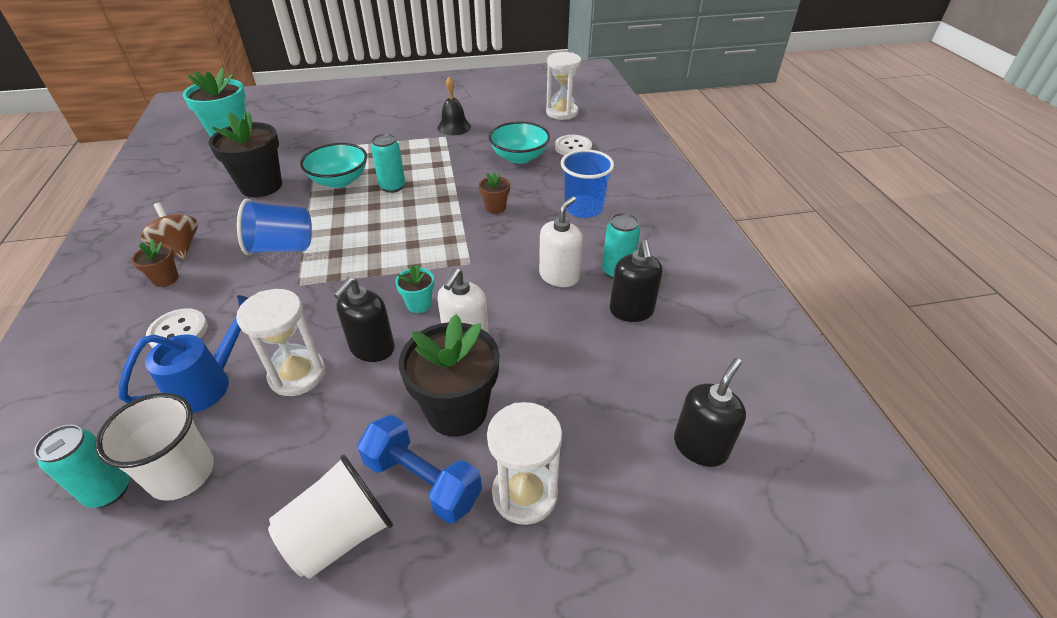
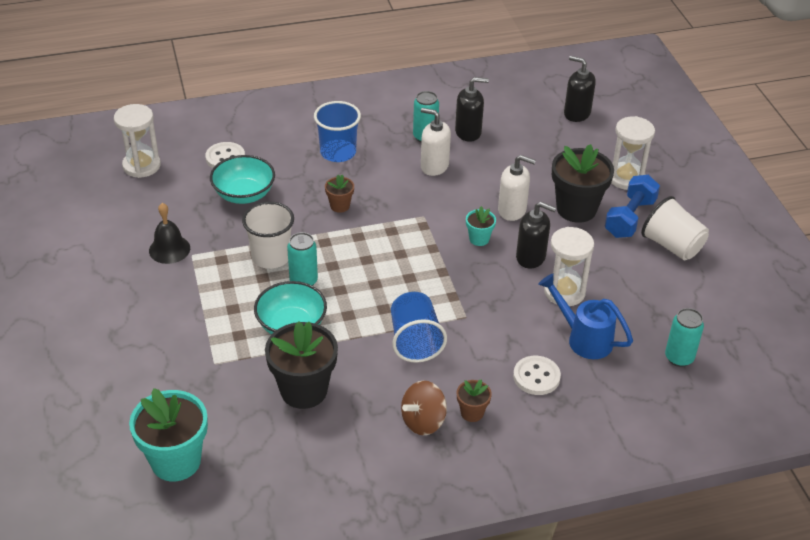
camera: 95 degrees left, 0 degrees up
white cup [95,393,214,501] -> white cup moved to [242,201,294,269]

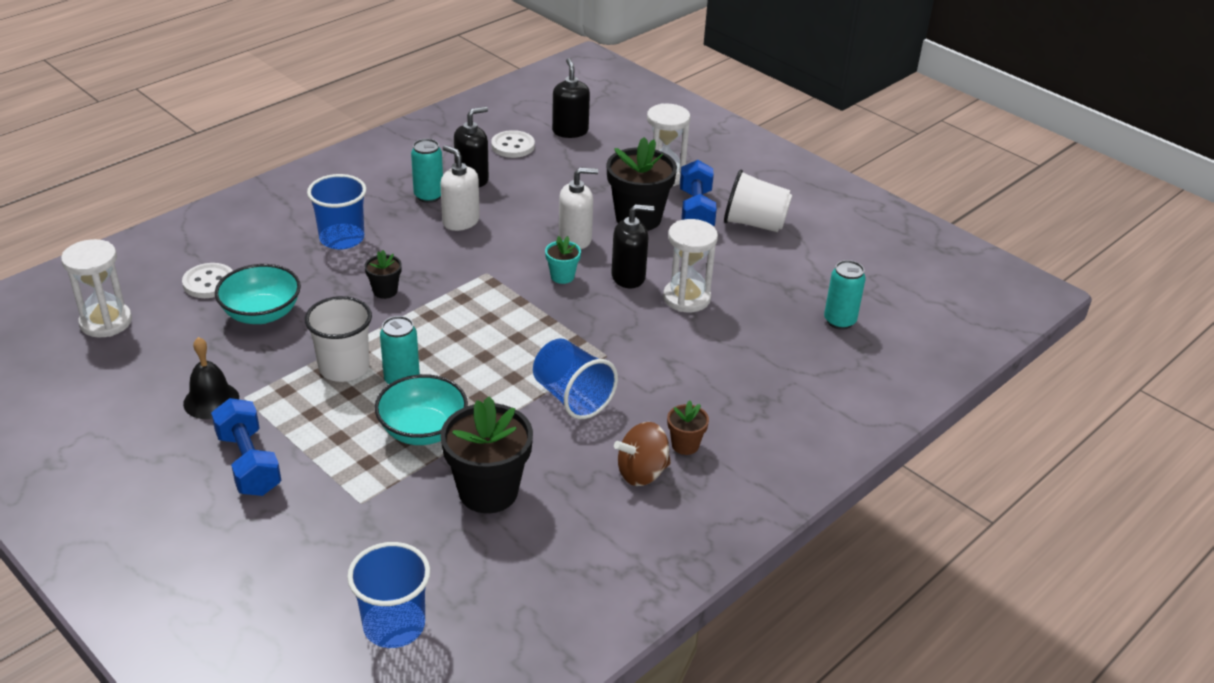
camera: 30 degrees left, 5 degrees down
turquoise flower pot [129,388,208,481] -> blue cup [347,542,430,648]
brown flower pot [325,174,354,213] -> black flower pot [365,250,402,299]
brown spinning top [401,381,447,435] -> brown spinning top turned 45 degrees clockwise [614,422,671,486]
white soap dispenser [421,108,451,176] -> white soap dispenser turned 45 degrees clockwise [440,145,480,231]
white button [513,356,561,395] -> white button moved to [491,130,535,158]
blue watering can [538,274,633,359] -> none
black soap dispenser [564,56,596,122] -> black soap dispenser turned 75 degrees clockwise [552,58,590,138]
none -> blue dumbbell [211,398,281,496]

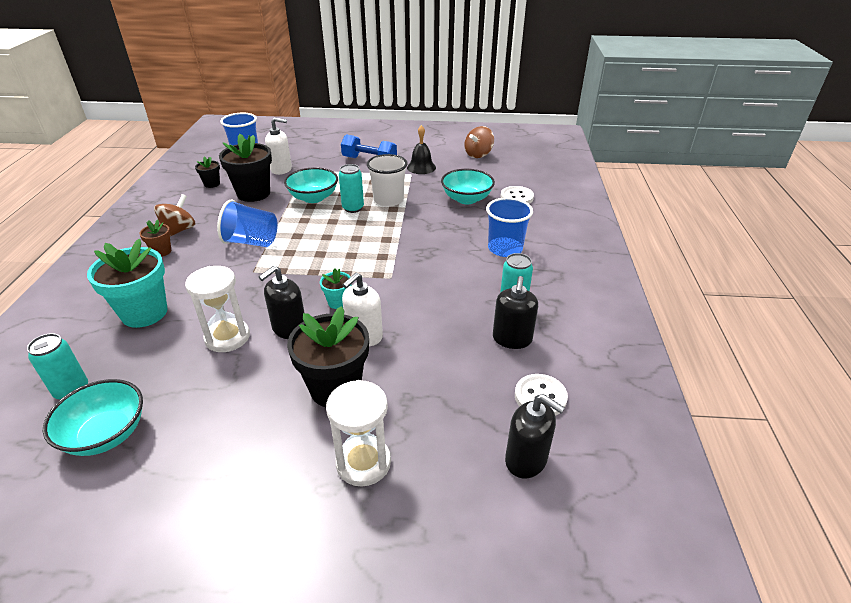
camera: 140 degrees right, 0 degrees up
white hourglass [61,239,132,337] -> none
black flower pot [365,250,402,299] -> black flower pot moved to [195,157,220,188]
white soap dispenser [440,145,480,231] -> white soap dispenser moved to [265,118,292,175]
blue dumbbell [680,160,717,226] -> none
white cup [724,170,792,232] -> none
none -> turquoise bowl [43,379,143,456]
none -> turquoise flower pot [87,239,167,328]
none -> brown spinning top [464,126,494,158]

